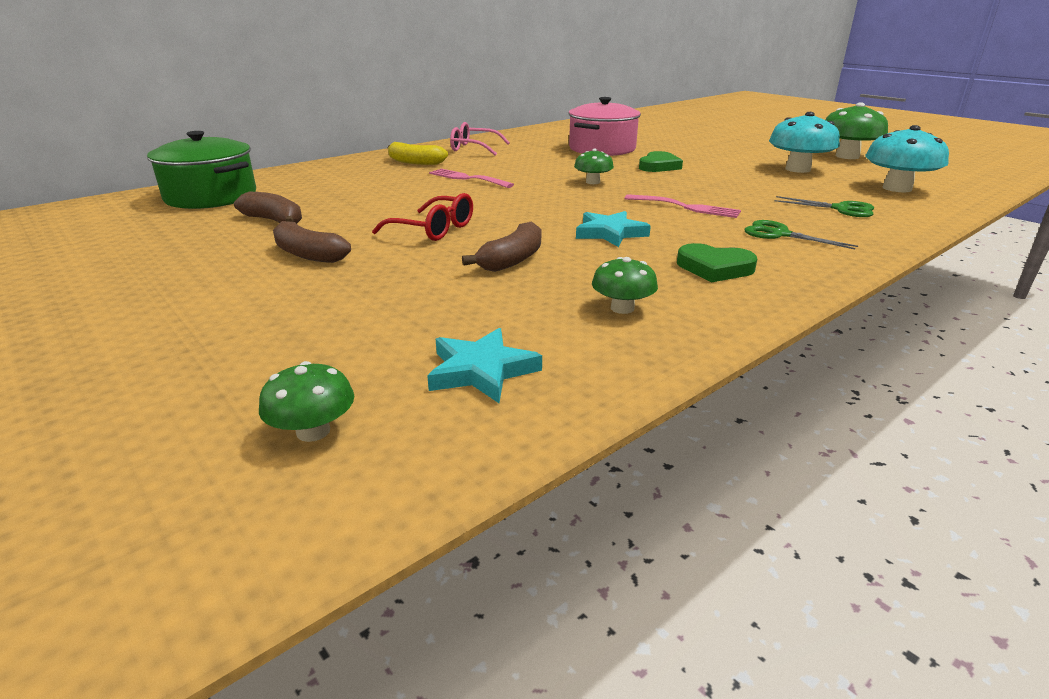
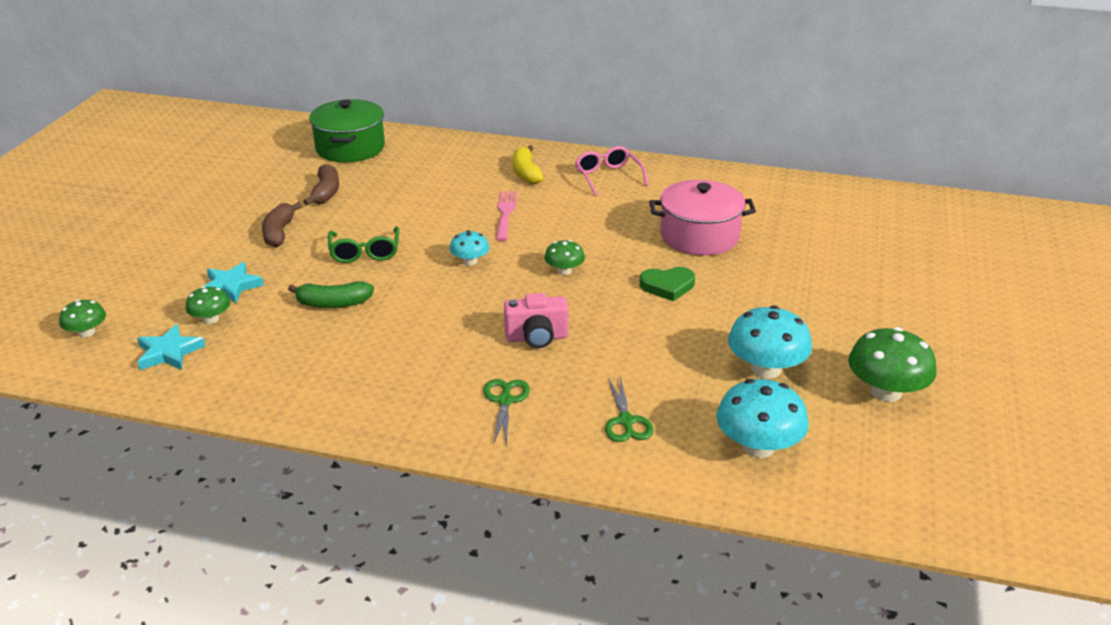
camera: 55 degrees right, 5 degrees up
red glasses [372,193,473,241] -> green glasses [328,226,399,263]
brown banana [462,221,541,272] -> green banana [288,281,374,308]
turquoise star [576,211,651,247] -> turquoise star moved to [205,262,264,303]
green mushroom [592,257,658,314] -> green mushroom moved to [186,286,230,324]
pink fork [624,194,741,218] -> pink camera [504,293,568,348]
green heart [677,243,757,282] -> none
none -> turquoise mushroom [449,230,490,266]

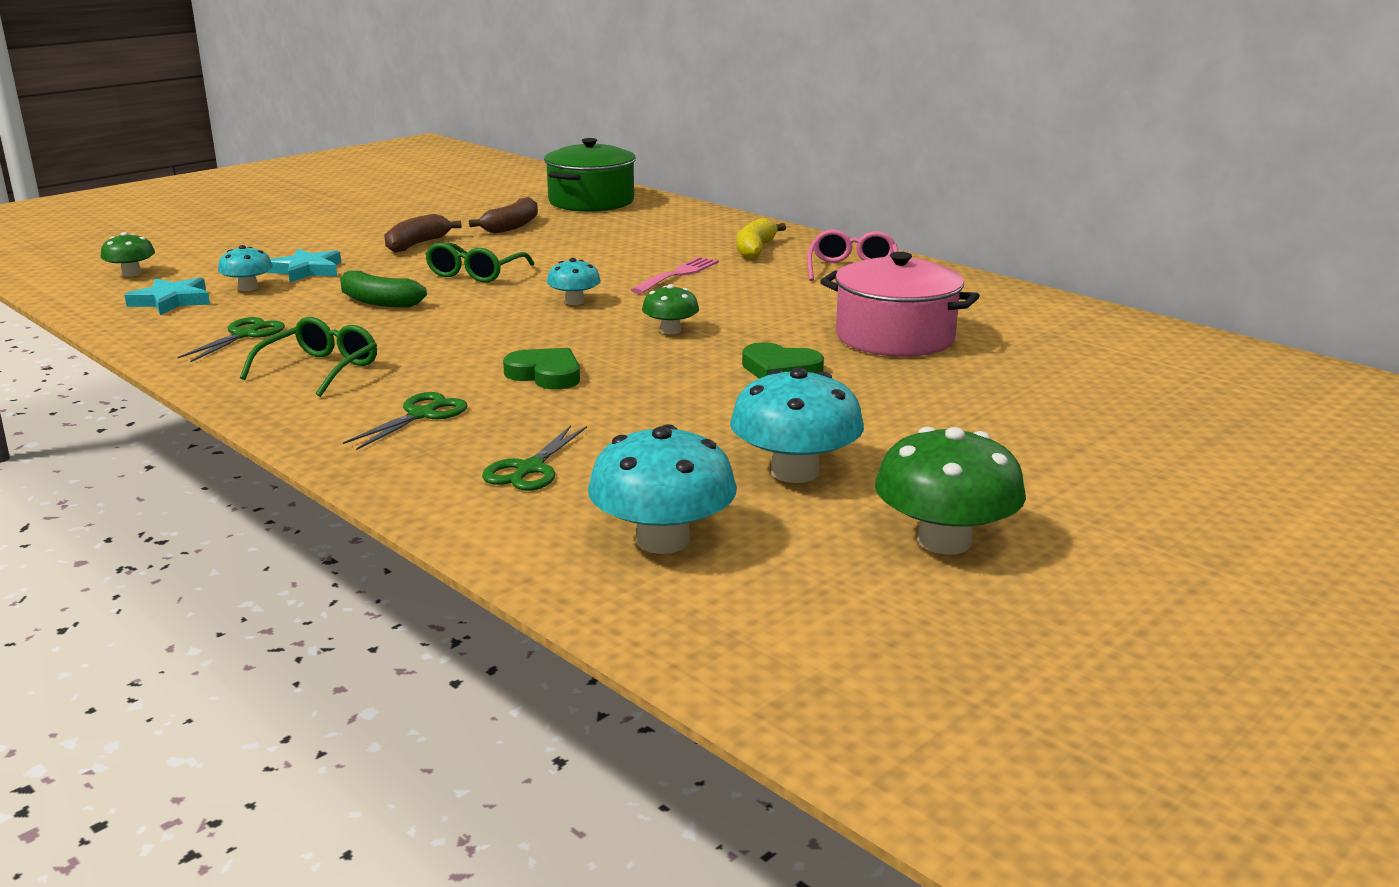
camera: 30 degrees right, 10 degrees down
green mushroom [186,286,230,324] -> turquoise mushroom [218,245,273,291]
pink camera [504,293,568,348] -> green heart [503,348,580,390]
none -> green scissors [178,317,285,362]
none -> green glasses [240,317,377,397]

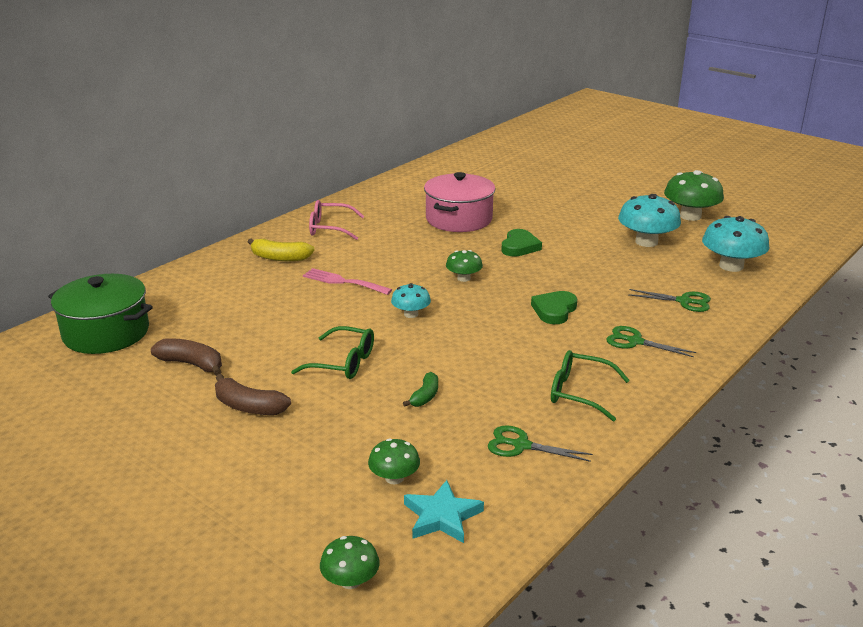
camera: 95 degrees left, 5 degrees up
turquoise mushroom [218,245,273,291] -> green mushroom [368,438,420,484]
turquoise star [266,249,341,282] -> none
green banana [340,270,427,308] -> green banana [403,372,438,407], size x0.65

